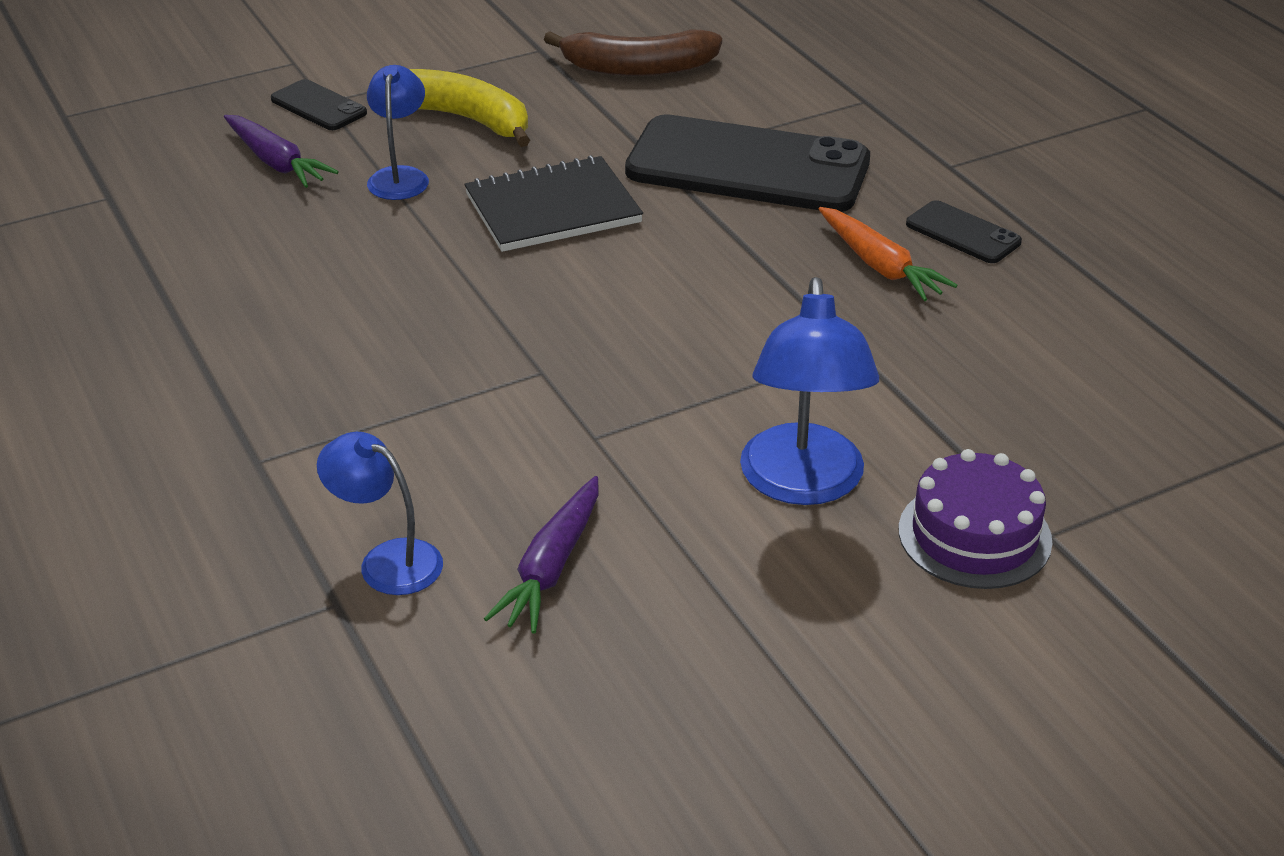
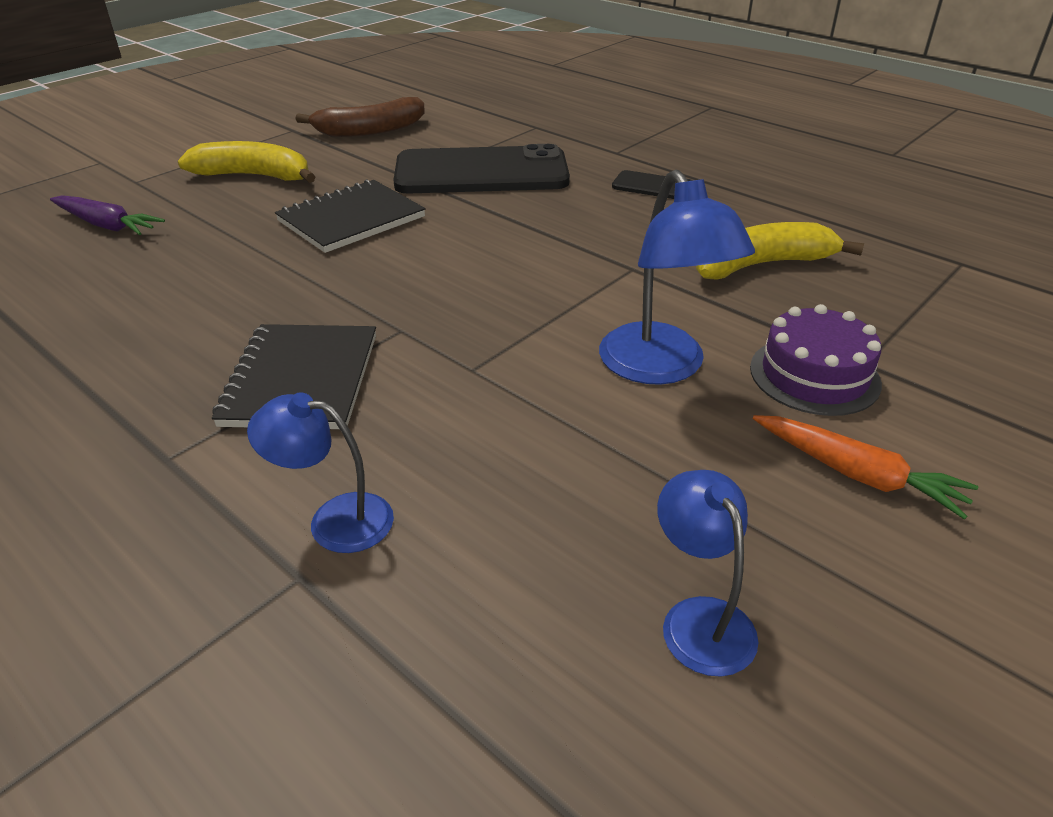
camera: 20 degrees left, 0 degrees up
black phone [271,79,367,130] -> none
blue lamp [367,65,429,200] -> blue lamp moved to [657,470,759,677]
purple carrot [484,476,599,634] -> none
orange carrot [819,207,958,301] -> orange carrot moved to [753,415,978,519]
none -> black notebook [212,324,376,429]
none -> yellow banana [696,222,864,280]

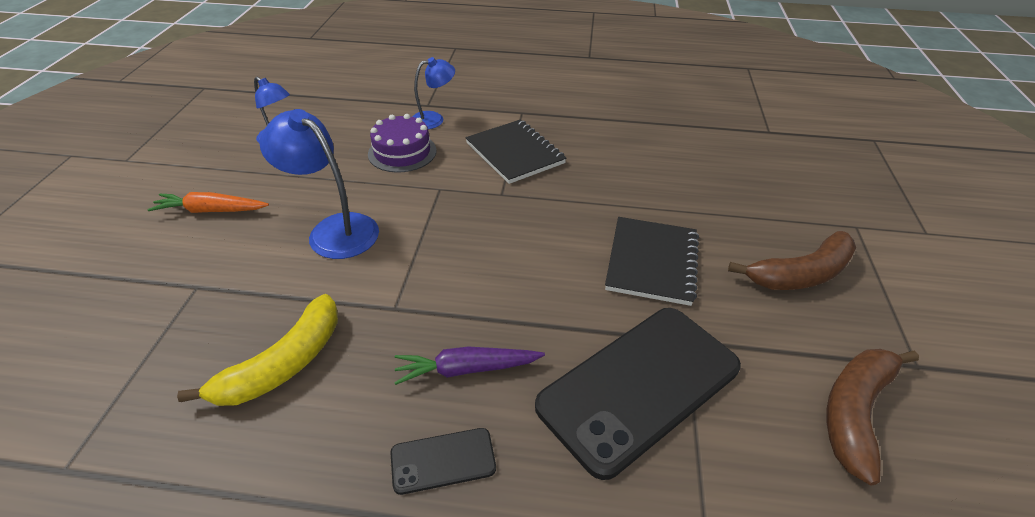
camera: 145 degrees right, 5 degrees up
purple carrot [50,195,165,235] -> purple carrot moved to [394,347,545,385]
yellow banana [178,141,316,183] -> brown banana [728,231,856,290]
purple cake [750,304,882,416] -> purple cake moved to [368,114,437,173]

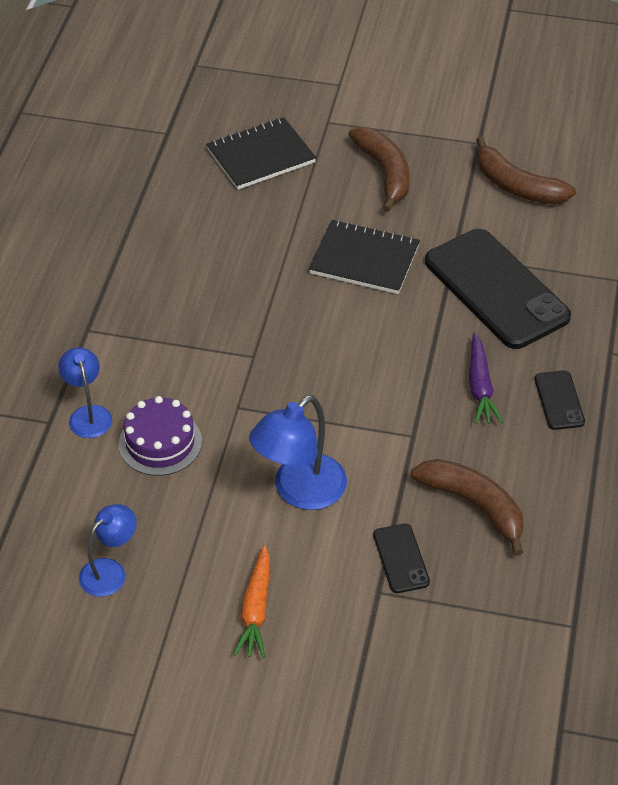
camera: 85 degrees left, 5 degrees up
yellow banana [177,294,338,406] -> brown banana [411,459,524,556]
black notebook [465,120,567,184] -> black notebook moved to [206,117,316,190]
none -> black phone [373,523,430,593]

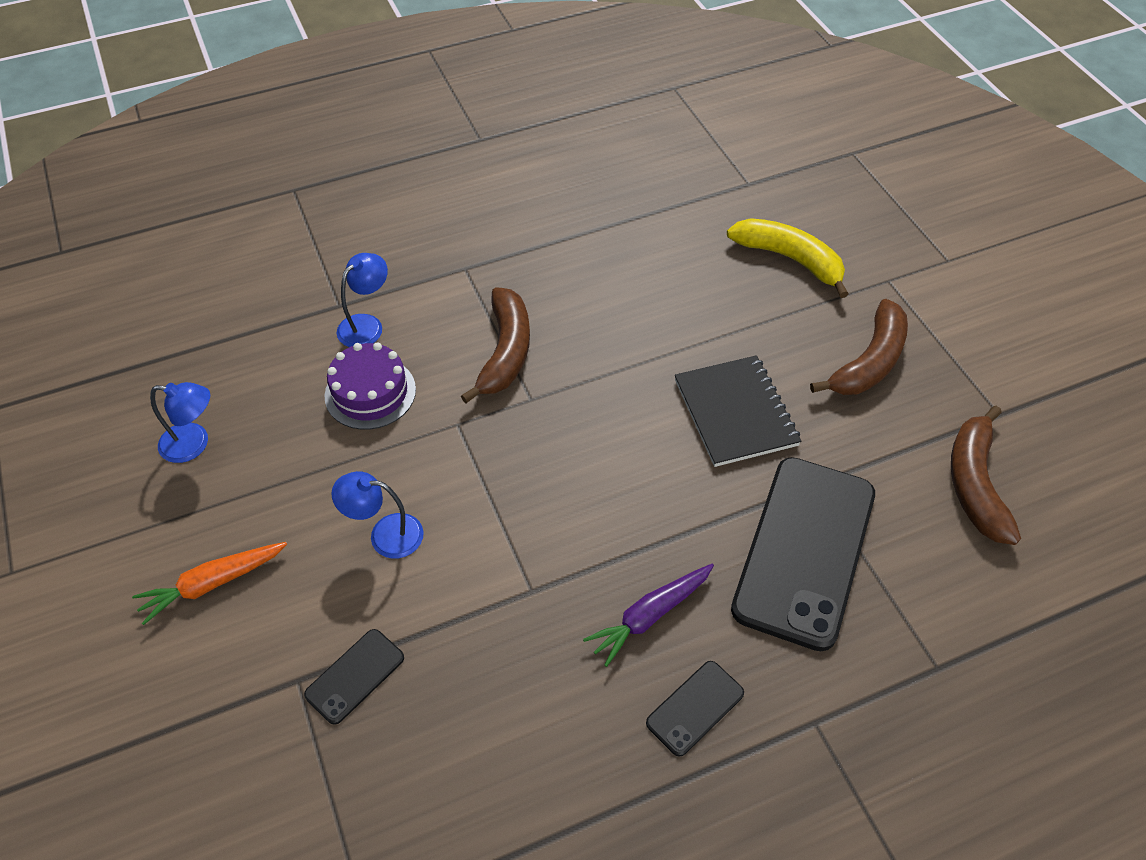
camera: 55 degrees right, 5 degrees up
black notebook [206,117,316,190] -> yellow banana [727,218,849,298]
blue lamp [249,395,347,510] -> blue lamp [331,471,424,559], size x0.62
brown banana [411,459,524,556] -> brown banana moved to [461,287,530,403]

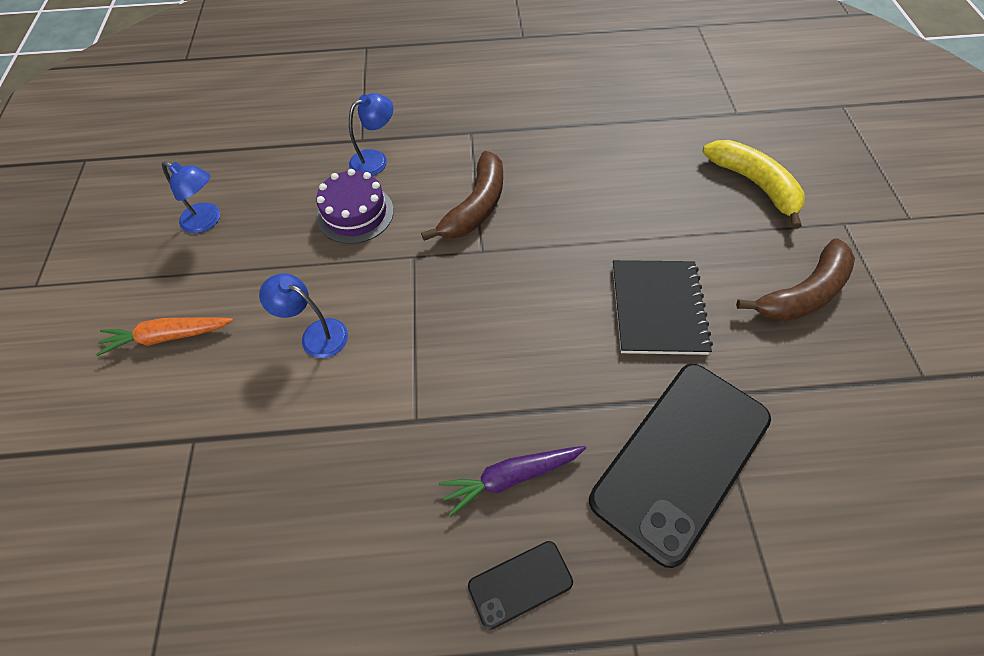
camera: 20 degrees right, 5 degrees up
black phone [304,629,404,725] -> none
brown banana [951,406,1021,545] -> none

